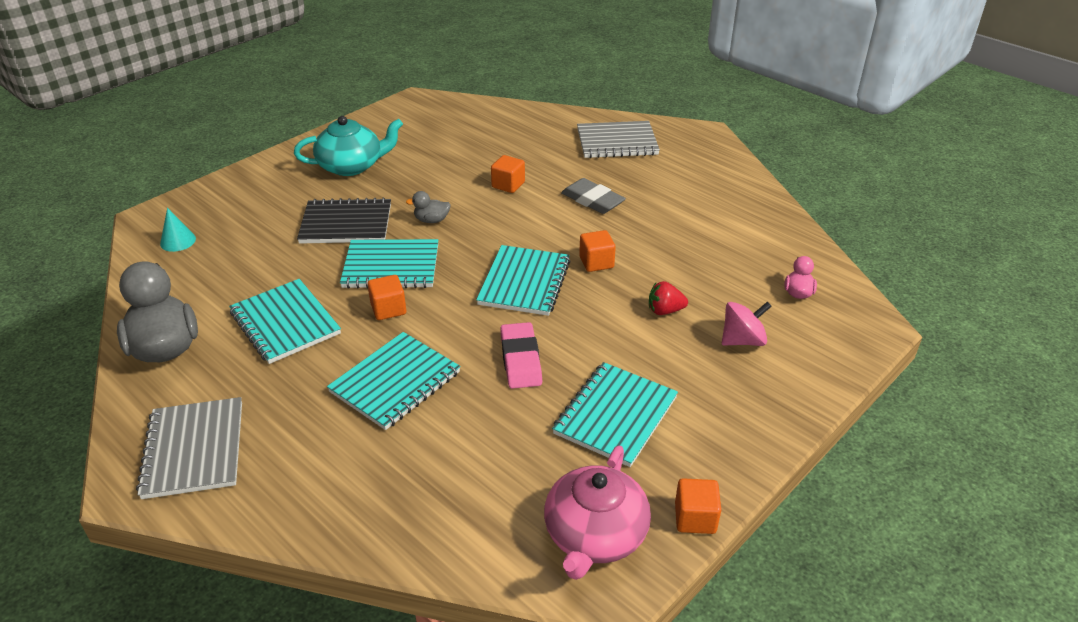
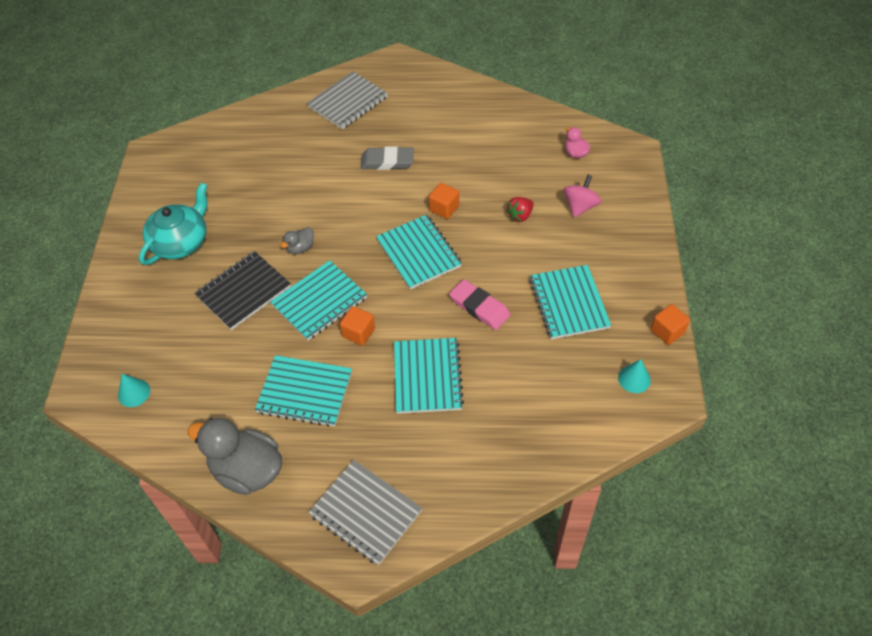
camera: 40 degrees left, 15 degrees up
orange cube [491,155,525,193] -> none
pink teapot [544,446,651,580] -> turquoise cone [618,359,651,393]

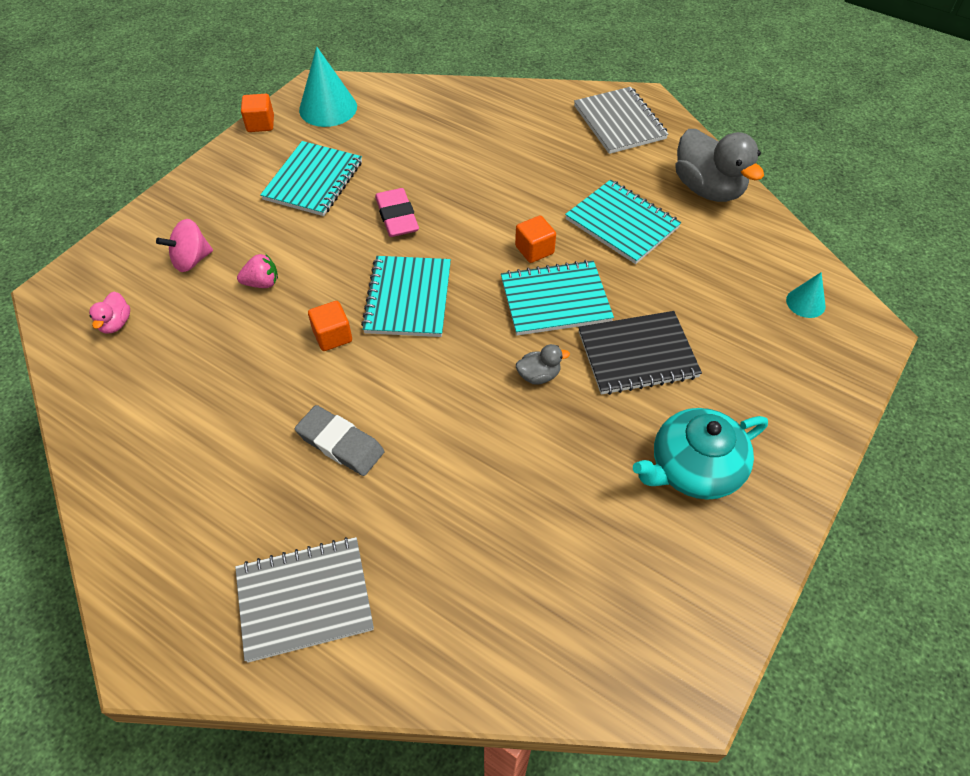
camera: 150 degrees left, 0 degrees up
turquoise notebook [394,338,464,414] -> none
red strawberry [506,197,534,222] -> pink strawberry [237,254,278,288]
turquoise cone [618,359,651,393] -> turquoise cone [299,46,357,127], size x1.83

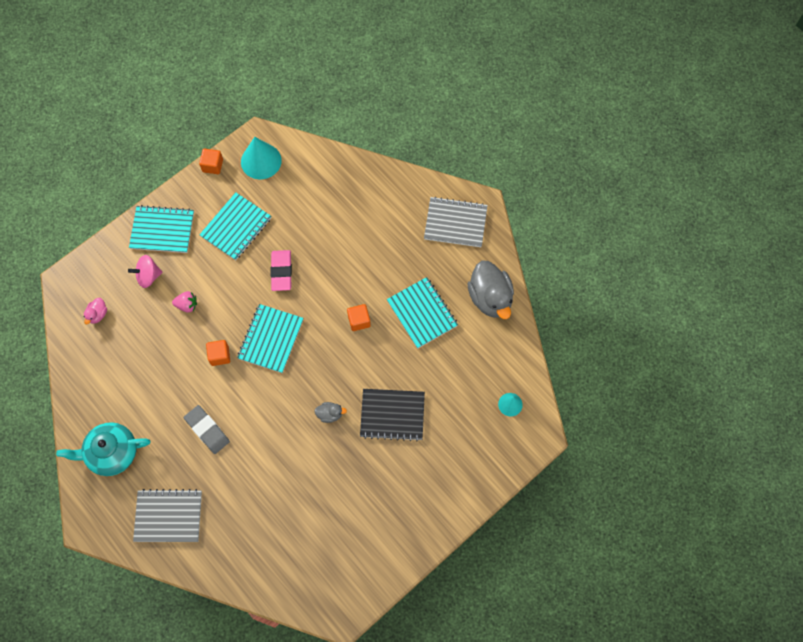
camera: 15 degrees right, 15 degrees up
turquoise notebook [501,260,614,336] -> turquoise notebook moved to [129,205,194,253]
grey notebook [574,87,669,154] -> grey notebook turned 75 degrees counterclockwise [424,197,488,247]
turquoise teapot [633,408,768,500] -> turquoise teapot moved to [56,422,150,476]

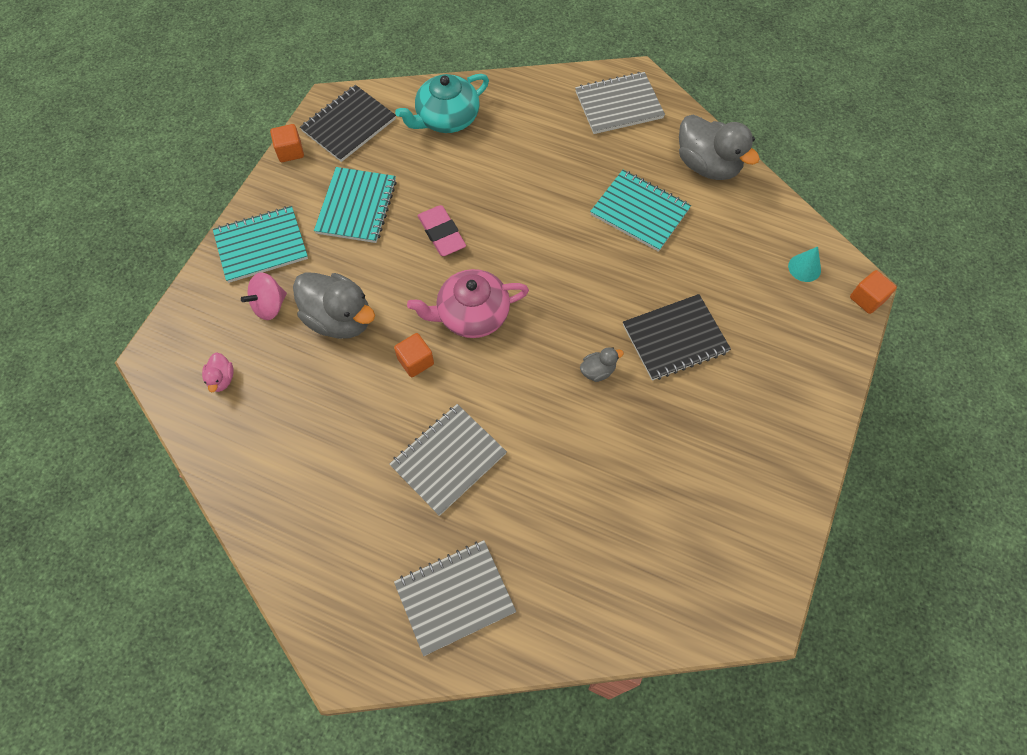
camera: 25 degrees left, 5 degrees down
turquoise teapot [56,422,150,476] -> turquoise teapot moved to [395,74,489,133]
pink strawberry [172,291,197,313] -> grey duck [293,272,375,339]
grey eraser [184,405,230,454] -> grey notebook [389,404,507,516]
turquoise notebook [237,304,304,373] -> pink teapot [407,269,529,338]
turquoise cone [241,137,282,179] -> black notebook [300,85,396,162]
orange cube [347,304,371,331] -> orange cube moved to [850,270,897,314]

